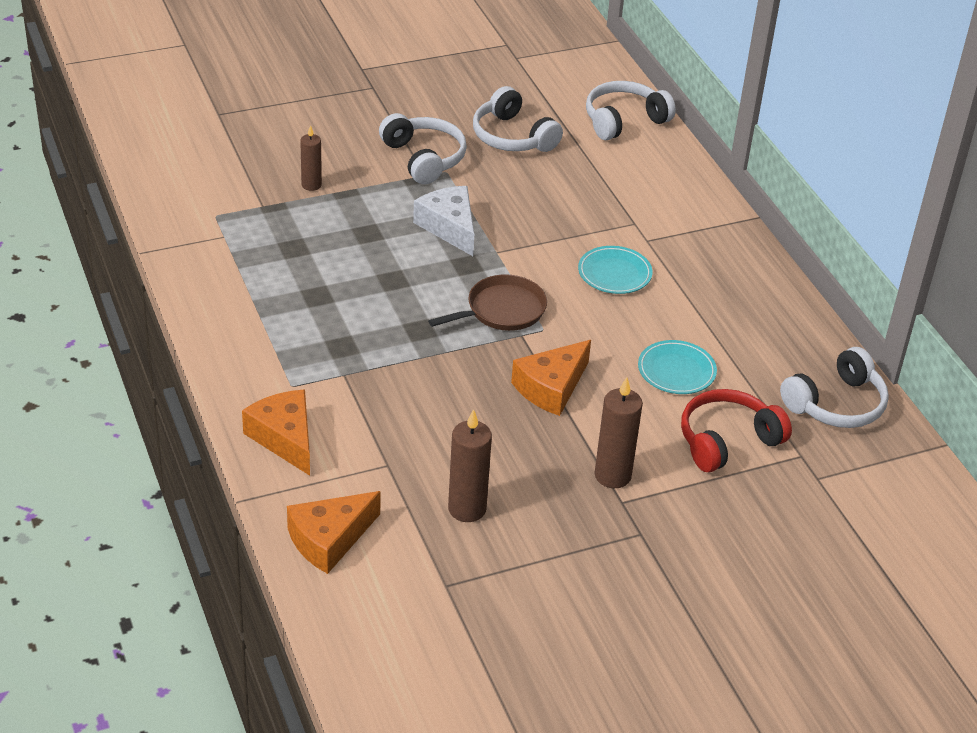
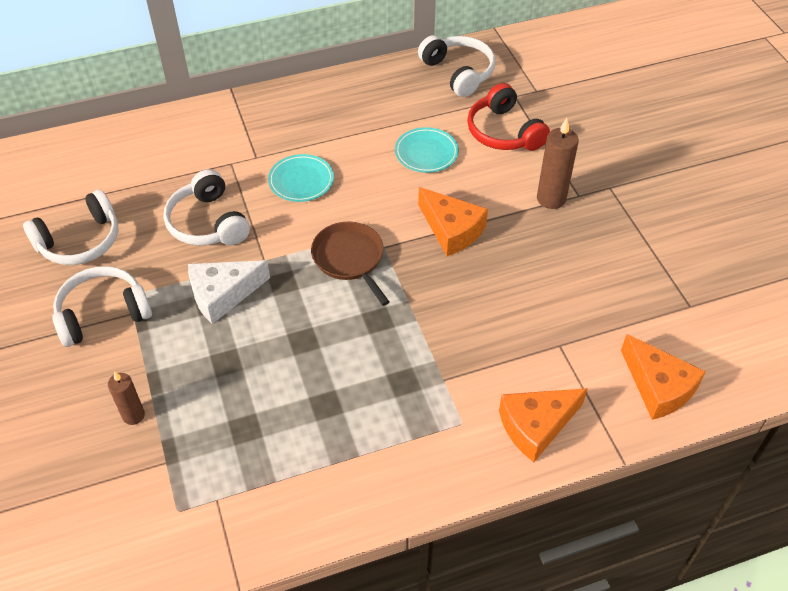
camera: 85 degrees left, 10 degrees up
brown candle [448,409,492,522] -> none
white headphones [586,81,676,140] -> white headphones moved to [163,169,250,246]

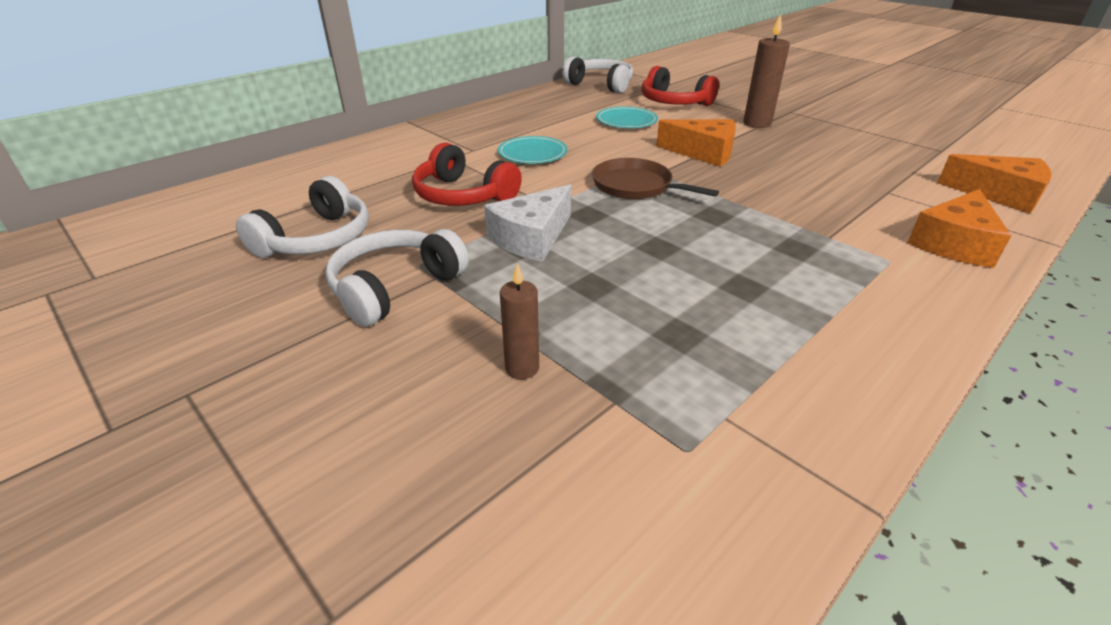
camera: 25 degrees left, 15 degrees down
white headphones [163,169,250,246] -> red headphones [412,142,522,206]

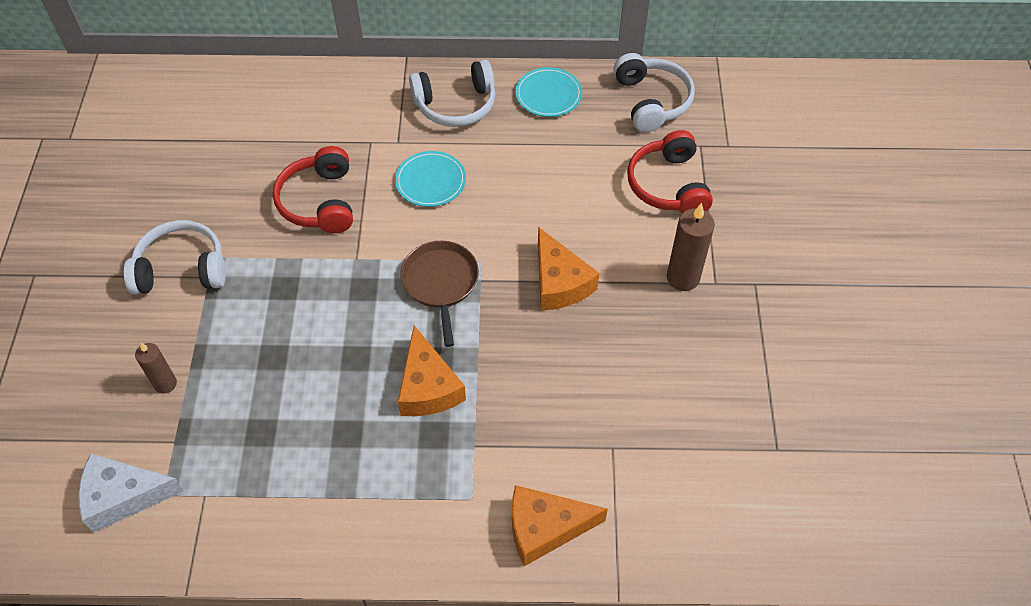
camera: 45 degrees right, 20 degrees up
white headphones [236,176,369,258] -> white headphones moved to [409,60,495,127]
white cheese [484,184,571,262] -> white cheese moved to [78,453,184,533]
turquoise plate [596,106,658,128] -> turquoise plate moved to [515,67,582,117]
orange cheese [937,154,1052,214] -> orange cheese moved to [398,326,466,416]

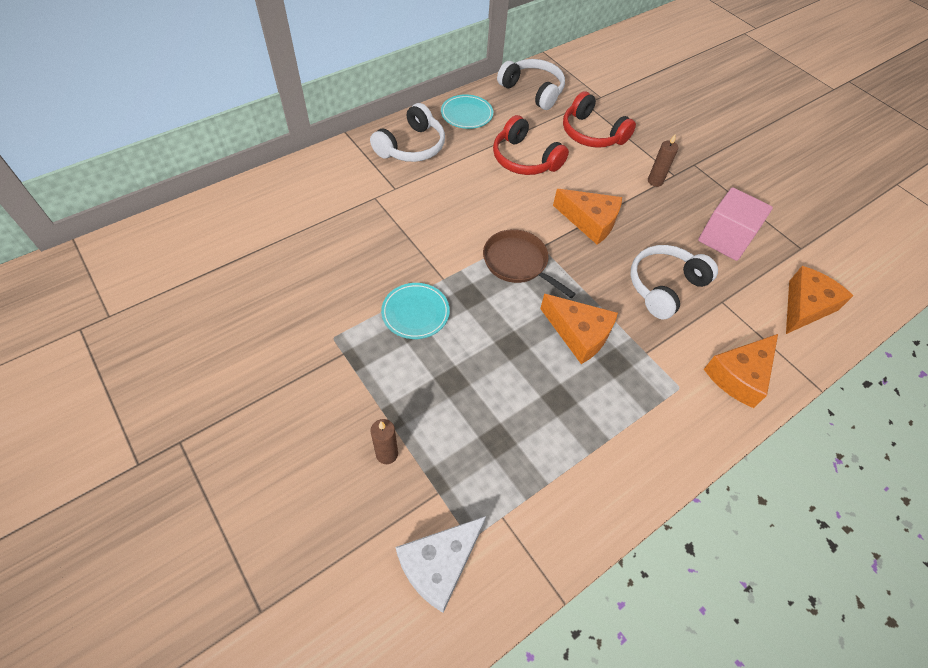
camera: 40 degrees left, 0 degrees up
white headphones [124,220,226,295] -> white headphones moved to [630,245,718,320]
red headphones [273,146,353,233] -> red headphones moved to [493,115,569,175]
turquoise plate [395,151,466,207] -> turquoise plate moved to [381,283,450,339]
brown candle [667,203,715,291] -> brown candle [648,135,678,187], size x0.64
none -> pink cube [698,187,773,261]
none -> orange cheese [786,266,854,334]

